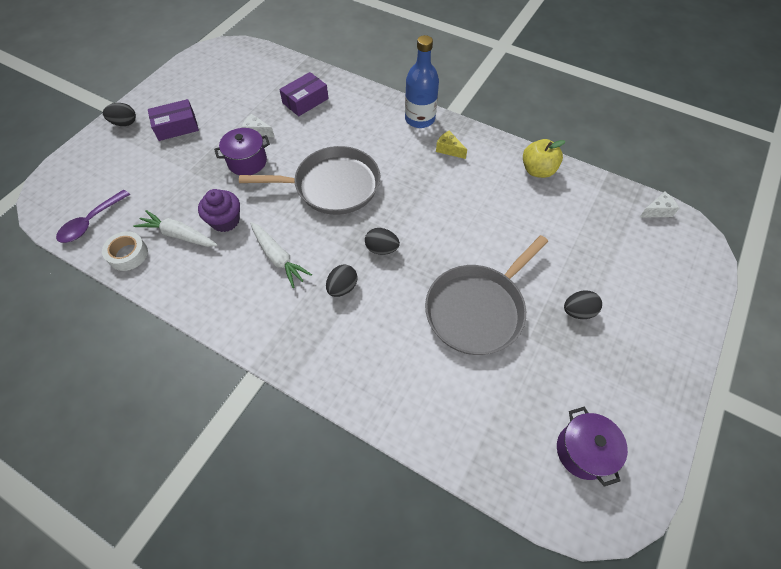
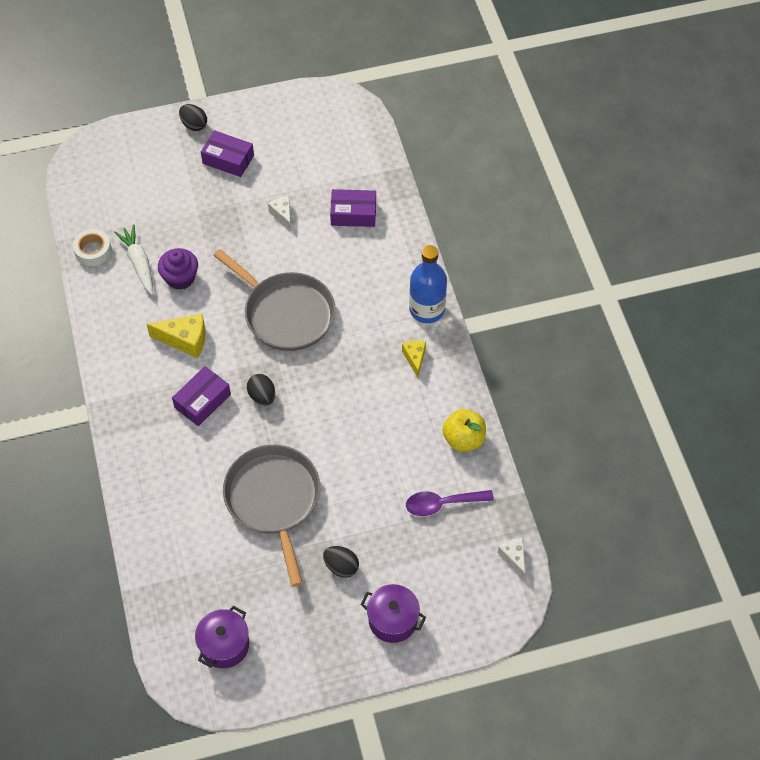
camera: 45 degrees right, 0 degrees up
purple spoon [56,189,130,243] -> purple spoon moved to [406,490,494,516]
purple pot [214,128,270,175] -> purple pot moved to [360,584,426,643]
white carrot [250,222,312,288] -> yellow cheese [146,314,206,358]
black egg [326,265,358,297] -> purple box [172,366,231,426]
grey pan [425,235,548,355] -> grey pan turned 75 degrees clockwise [223,445,320,587]
white cheese [639,192,679,218] -> white cheese turned 135 degrees counterclockwise [498,538,525,579]

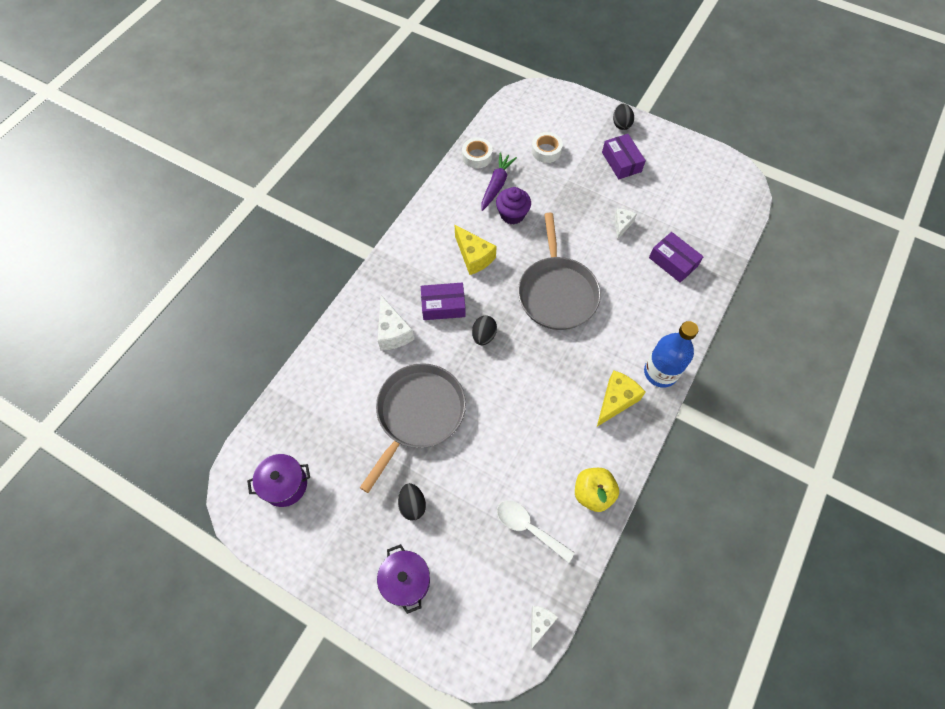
camera: 45 degrees right, 5 degrees up
white carrot [114,224,153,295] -> purple carrot [481,152,517,211]
yellow cheese [402,341,426,378] -> yellow cheese [597,370,645,427], size x1.60
purple spoon [406,490,494,516] -> white spoon [497,501,575,563]
none -> white cheese [378,295,414,350]
none -> white tape [531,132,563,163]

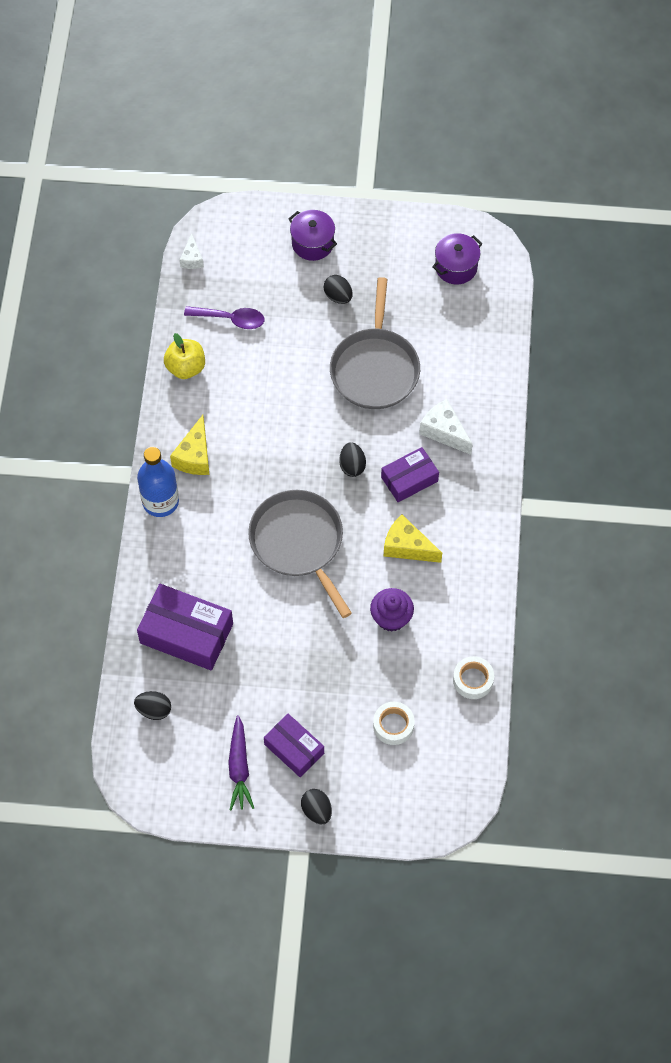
camera: 155 degrees right, 0 degrees up
purple carrot [481,152,517,211] -> purple carrot moved to [228,715,254,810]
white spoon [497,501,575,563] -> purple spoon [184,306,264,329]
white cheese [615,208,637,240] -> none
purple box [649,232,704,283] -> purple box [137,584,233,671], size x1.60
none -> black egg [134,691,171,720]

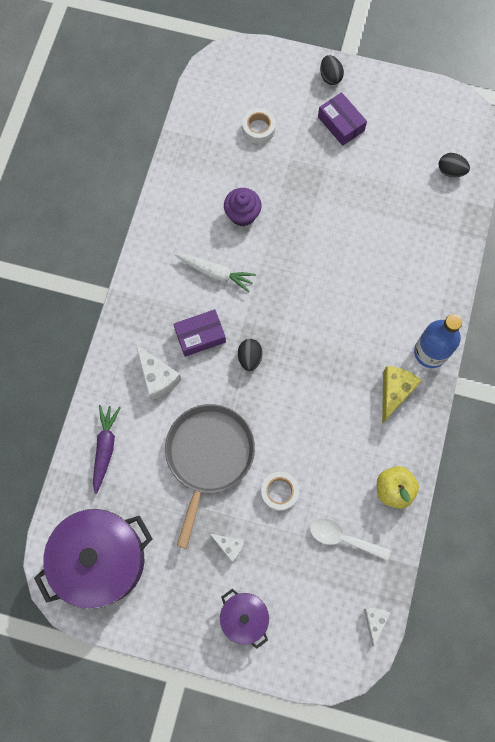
camera: 170 degrees left, 10 degrees up
purple box [137,584,233,671] -> none
purple spoon [184,306,264,329] -> white spoon [310,518,391,560]
purple carrot [228,715,254,810] -> purple carrot moved to [93,405,121,494]
grey pan [248,490,352,618] -> none
black egg [324,275,353,304] -> white cheese [210,534,245,562]
yellow cheese [384,514,442,563] -> white carrot [175,254,256,292]
purple pot [432,233,482,285] -> purple pot [34,509,152,609], size x1.94
white tape [453,656,494,699] -> white tape moved to [261,472,299,511]

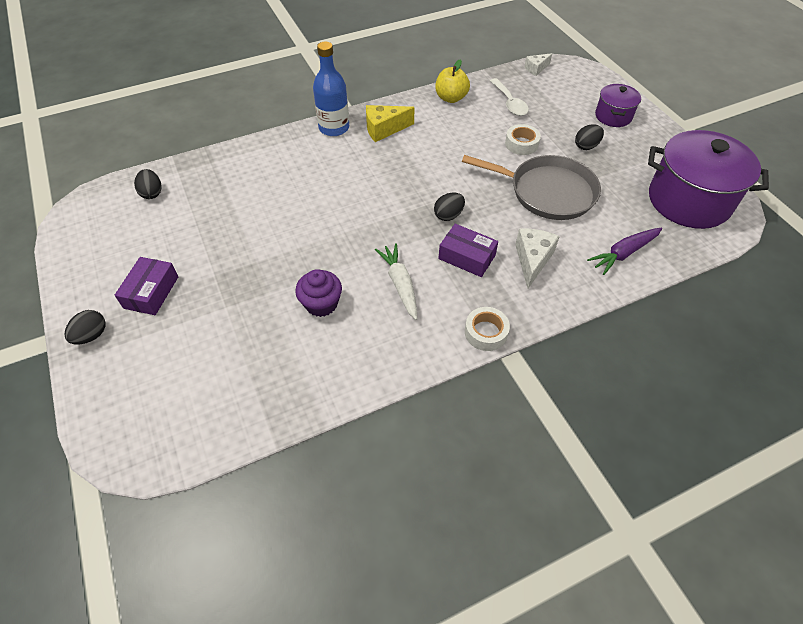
camera: 130 degrees left, 20 degrees down
grey pan [165,404,255,549] -> grey pan turned 135 degrees counterclockwise [462,155,601,220]
white cheese [210,534,245,562] -> black egg [575,124,604,150]
white tape [242,108,276,144] -> white tape moved to [465,307,510,351]

